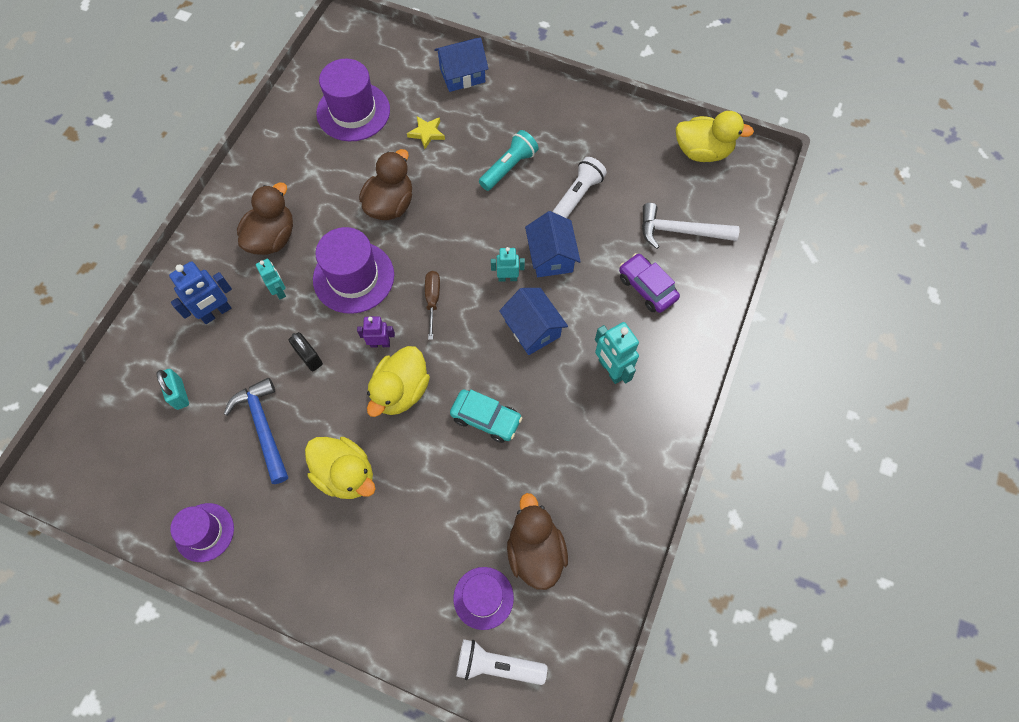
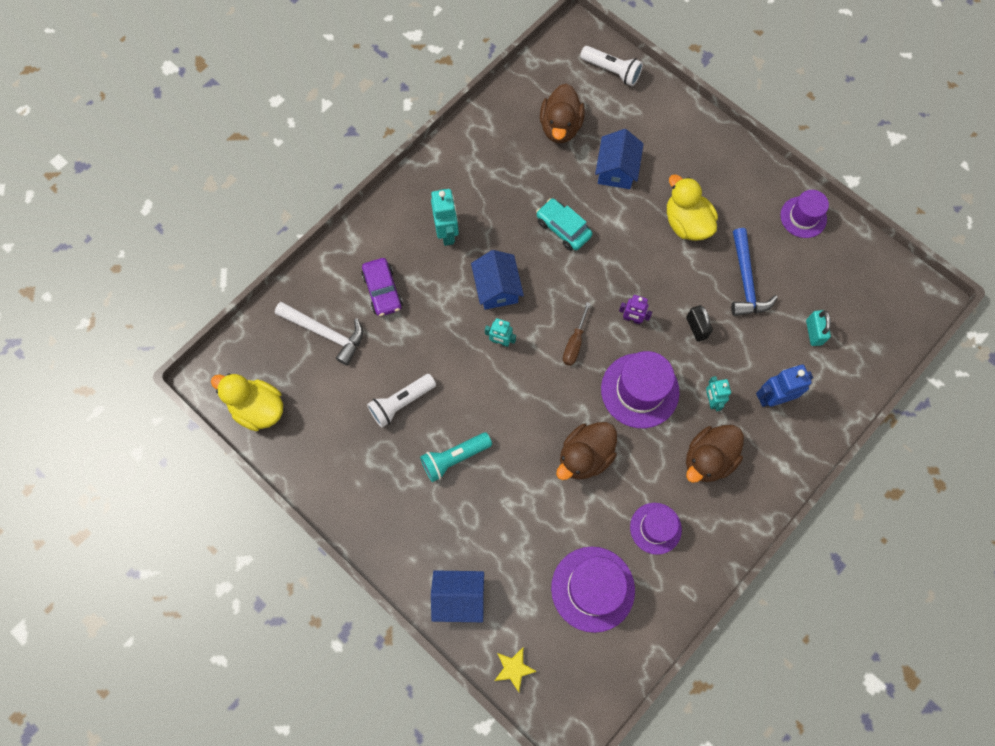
camera: 160 degrees left, 5 degrees up
yellow duck [367,346,430,417] -> none
yellow star [407,116,445,149] -> yellow star moved to [495,648,537,692]
purple hat [453,567,514,630] -> purple hat moved to [630,503,682,555]
blue house [525,211,581,277] -> blue house moved to [595,129,644,189]

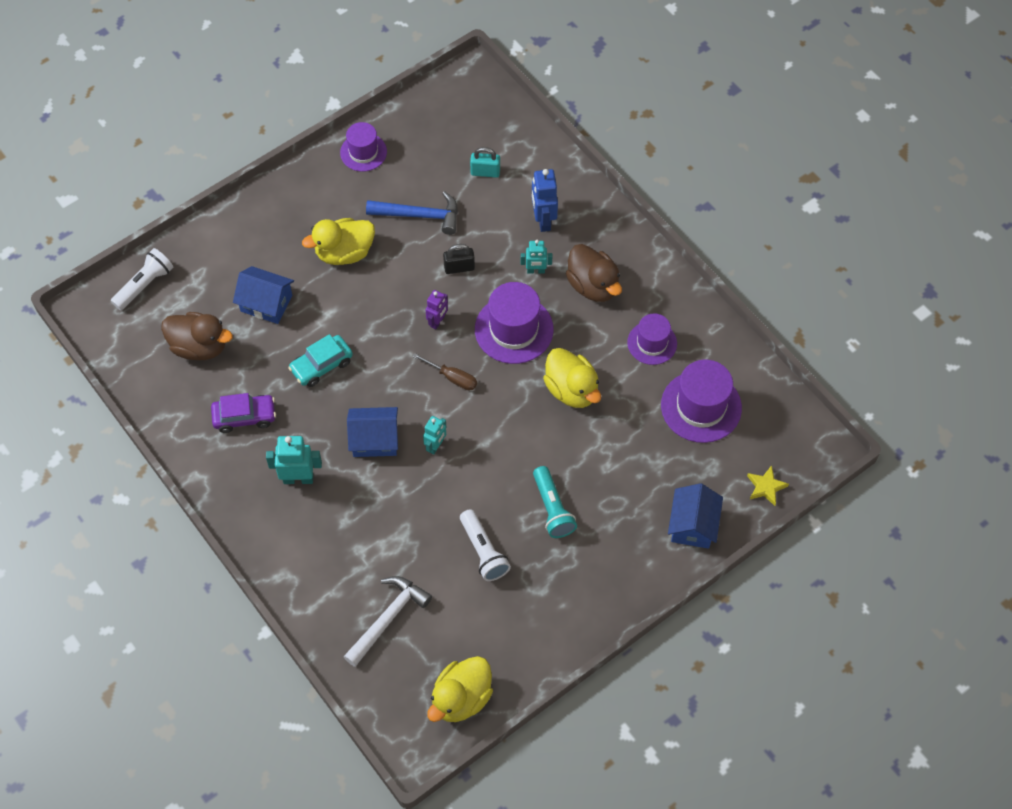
camera: 80 degrees left, 10 degrees down
purple car [361,258,403,316] -> purple car moved to [211,393,276,433]
brown duck [556,422,617,480] -> yellow duck [543,348,601,408]

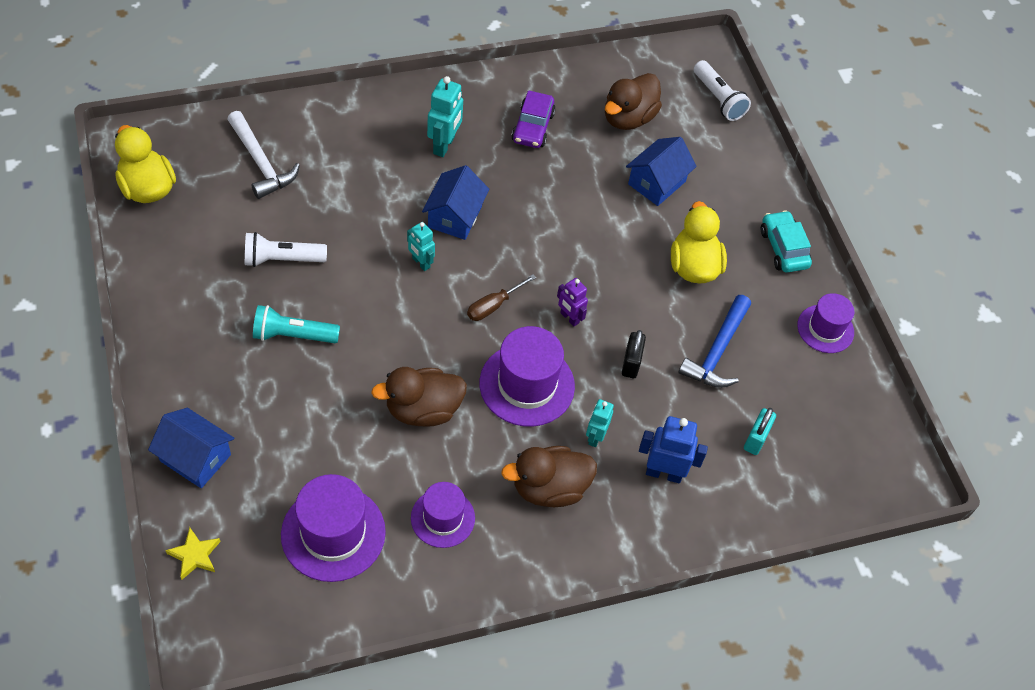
camera: 105 degrees right, 5 degrees down
turquoise car [288,334,353,387] -> turquoise car moved to [761,210,812,273]
yellow duck [543,348,601,408] -> brown duck [371,367,467,427]

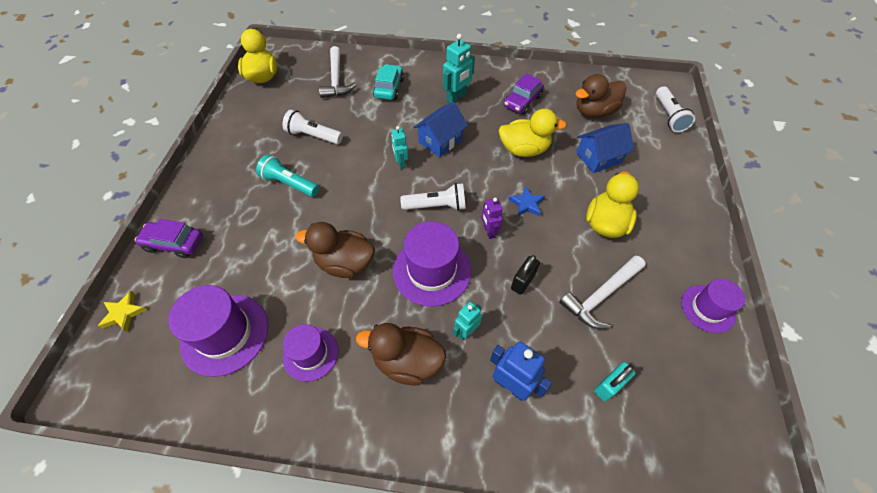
camera: 30 degrees right, 0 degrees up
blue house [148,408,234,488] -> purple car [134,219,203,258]
brown screwdriver [467,274,536,321] -> white flashlight [400,183,466,211]
blue hammer [678,295,751,388] -> white hammer [559,255,646,329]
turquoise car [761,210,812,273] -> turquoise car moved to [373,64,404,100]
none -> yellow duck [499,109,567,157]
none -> blue star [508,186,545,217]

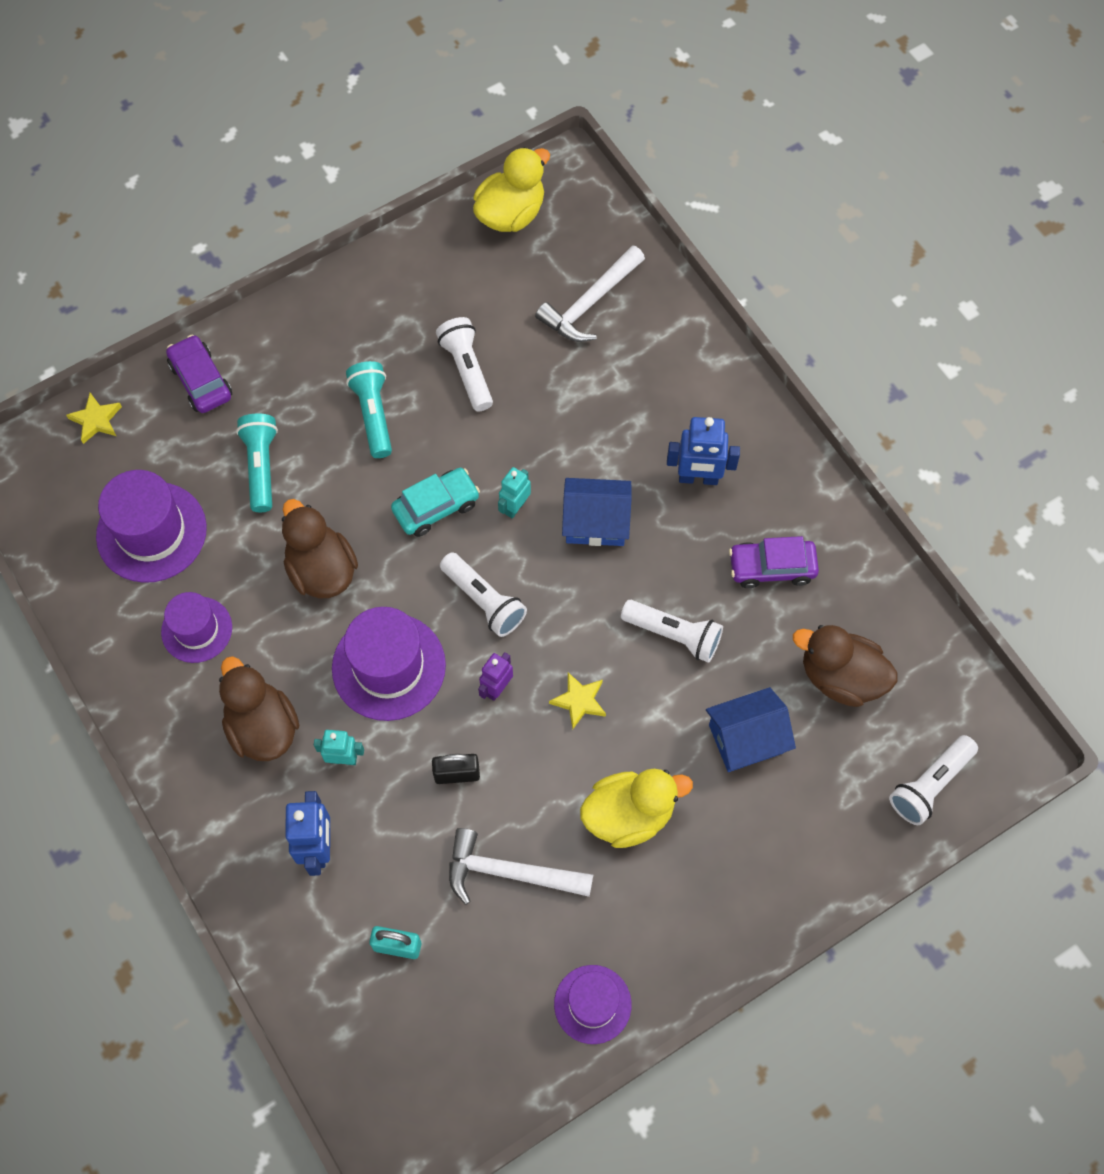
camera: 50 degrees right, 10 degrees up
turquoise car [373,64,404,100] -> turquoise car moved to [391,468,480,537]
turquoise robot [443,34,475,103] -> blue robot [667,417,740,485]
yellow duck [499,109,567,157] -> white flashlight [621,600,723,663]
blue star [508,186,545,217] -> yellow star [549,672,606,729]
blue house [576,123,634,173] -> blue house turned 45 degrees counterclockwise [706,687,796,772]
none -> turquoise flashlight [236,413,278,512]

